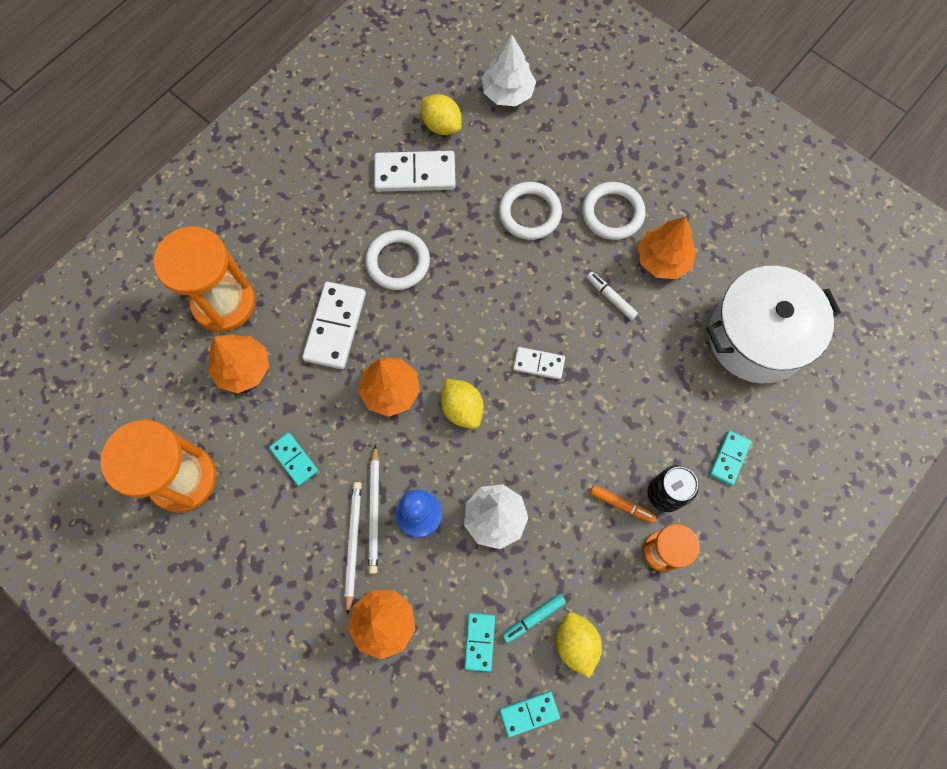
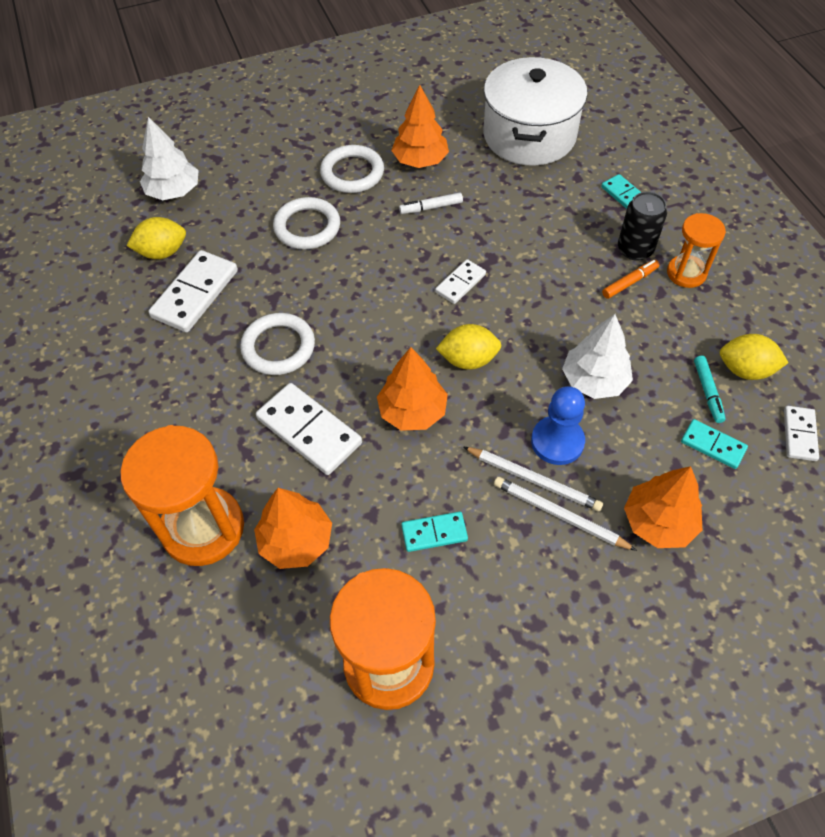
camera: 60 degrees left, 15 degrees down
turquoise domino [500,691,560,737] -> white domino [784,406,819,461]

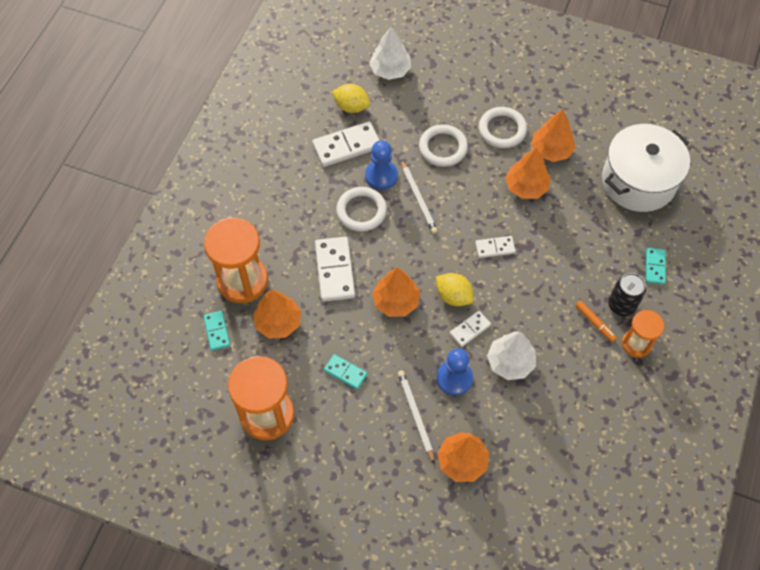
camera: 40 degrees right, 5 degrees up
white marker [399,193,463,214] -> orange tree [505,147,550,199]
white pencil [464,447,603,512] -> white pencil moved to [401,160,438,234]
orange marker [602,260,659,299] -> orange marker turned 45 degrees clockwise [575,301,617,342]
turquoise domino [681,419,748,469] -> turquoise domino moved to [203,311,230,351]
turquoise marker [694,356,726,423] -> none
yellow lemon [720,334,789,380] -> none
white domino [784,406,819,461] -> white domino moved to [449,311,491,347]
none -> blue pawn [365,140,398,190]

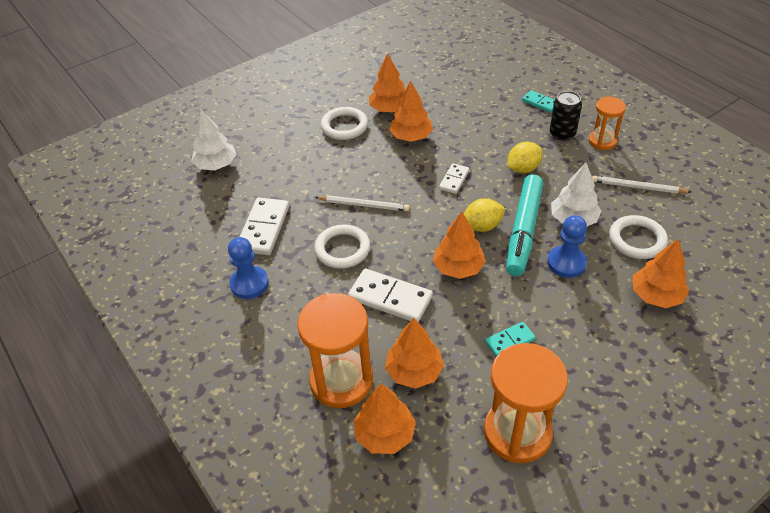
camera: 55 degrees left, 15 degrees down
turquoise domino [203,311,230,351] -> orange tree [353,384,416,454]
yellow lemon [332,84,370,113] -> yellow lemon moved to [507,142,543,173]
blue pawn [365,140,398,190] -> blue pawn moved to [228,237,269,299]
white pencil [398,370,434,464] -> white pencil moved to [592,176,691,194]
white ring [419,124,468,167] -> white ring moved to [609,215,668,259]
white domino [449,311,491,347] -> turquoise marker [506,175,543,276]
orange marker [575,301,617,342] -> none
white pot [602,124,690,212] -> none

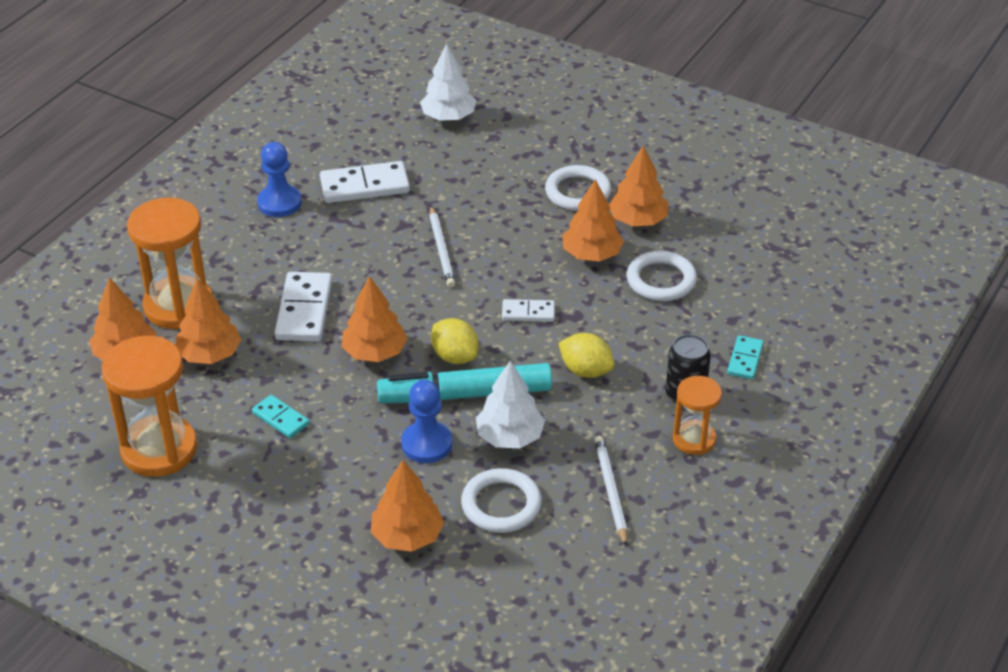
camera: 65 degrees right, 5 degrees down
white ring [314,224,370,269] -> white ring moved to [627,251,697,301]

